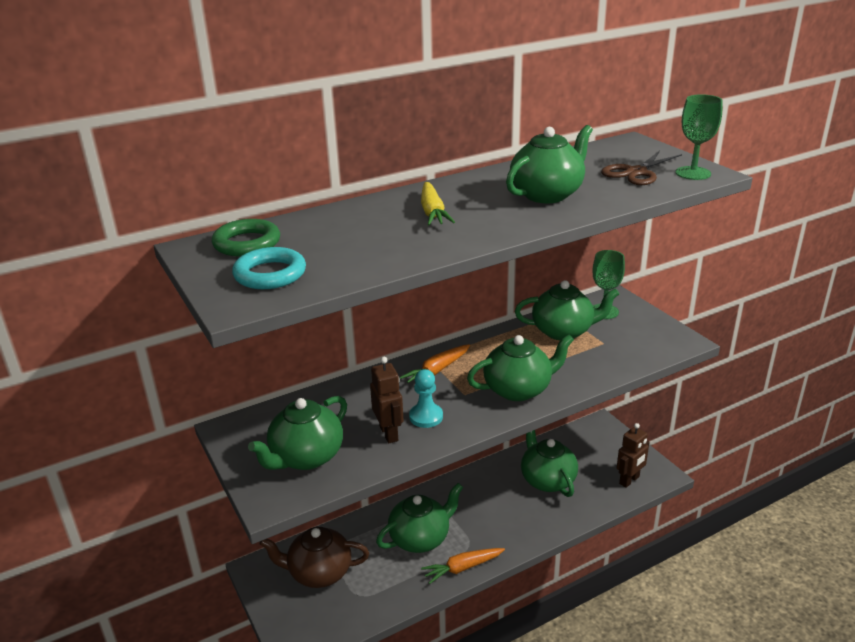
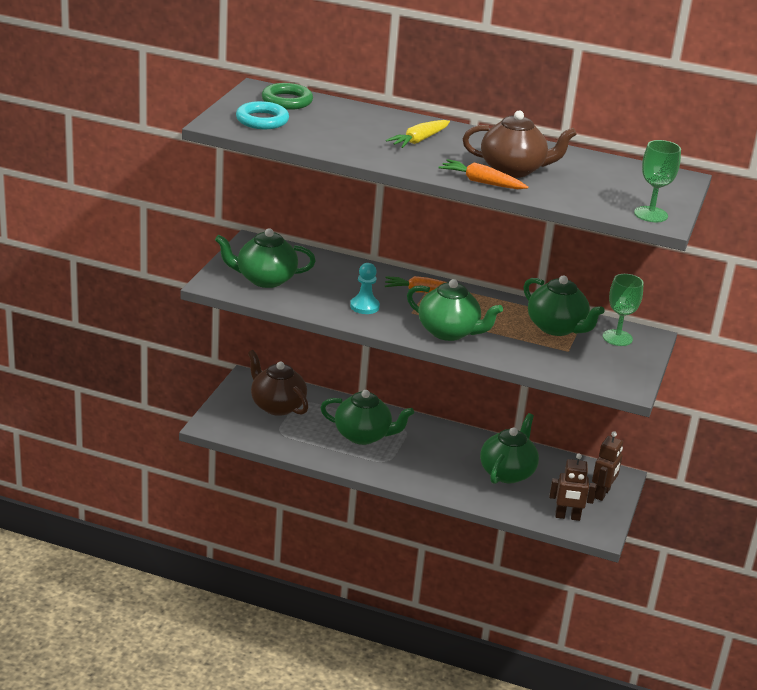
camera: 45 degrees right, 0 degrees up
brown robot [370,357,404,444] -> brown robot moved to [592,431,623,501]
orange carrot [421,548,505,584] -> orange carrot moved to [438,159,528,189]
green teapot [506,125,593,203] -> brown teapot [463,111,577,178]
brown scissors [601,151,682,185] -> none

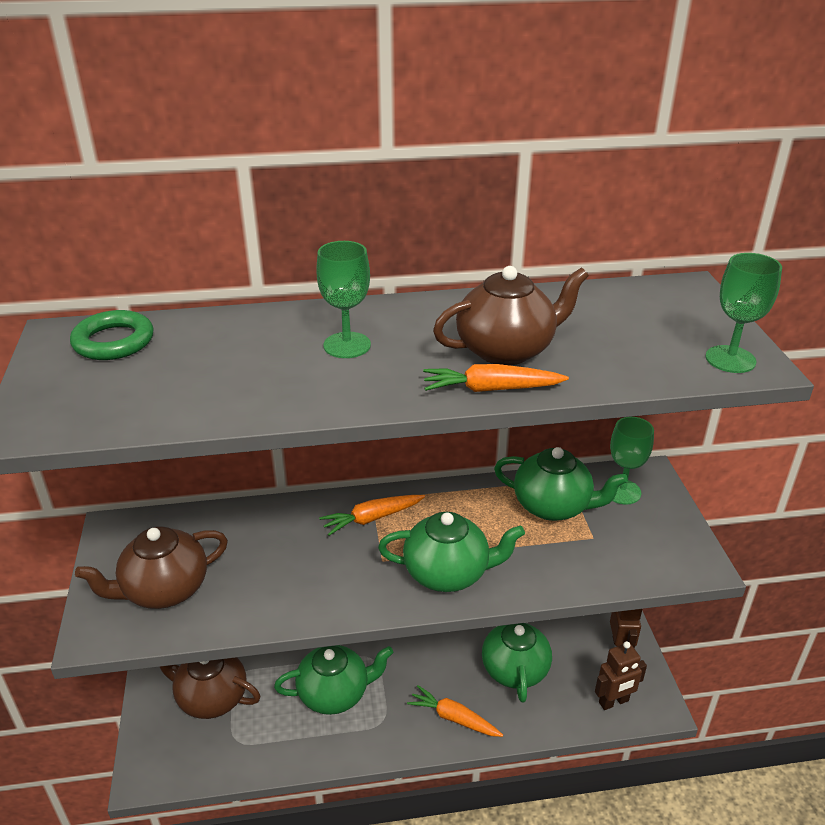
camera: 25 degrees left, 5 degrees up
green teapot [215,228,316,288] -> brown teapot [75,526,228,609]
turquoise ring [236,101,289,129] -> none
turquoise pawn [350,263,380,314] -> none
yellow carrot [386,120,450,148] -> green goblet [316,241,371,358]
none -> orange carrot [407,685,503,737]

